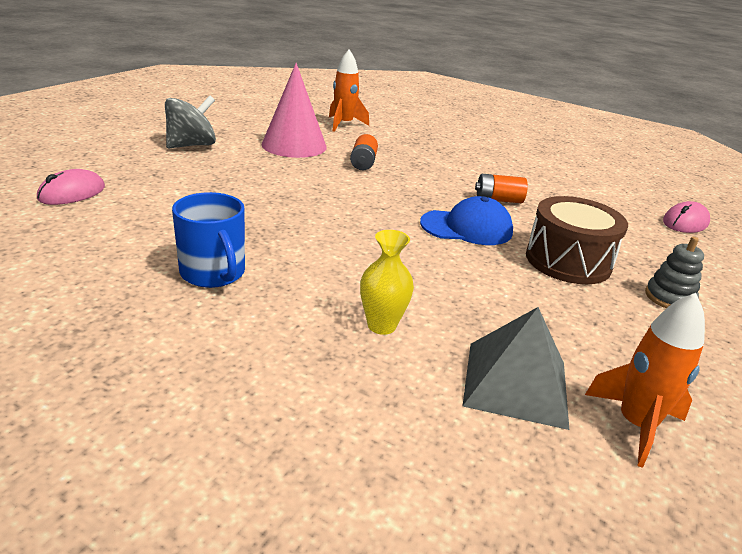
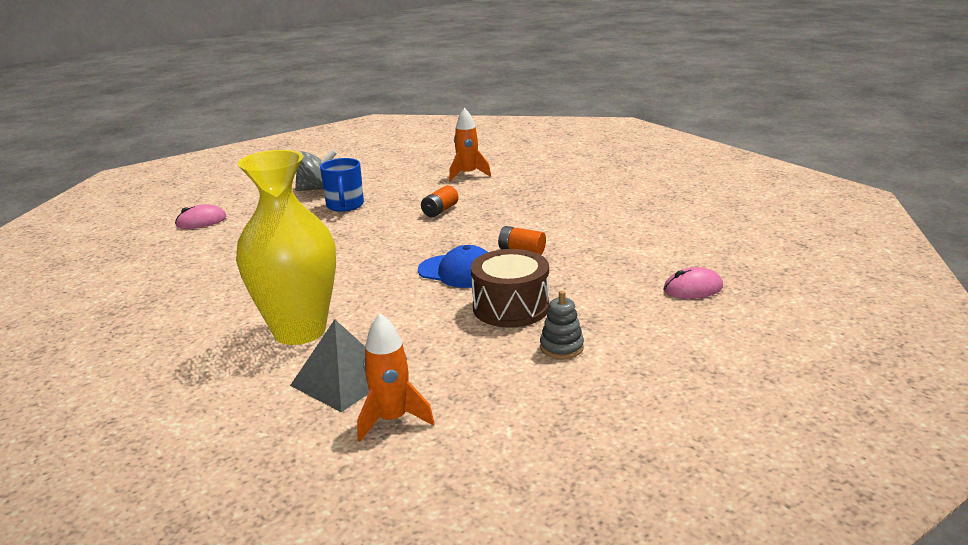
camera: 30 degrees right, 5 degrees down
blue mug [172,192,245,288] -> blue mug moved to [320,158,364,212]
pink cone [261,63,327,158] -> none
yellow vase [360,230,414,335] -> yellow vase [236,150,336,345], size x2.39

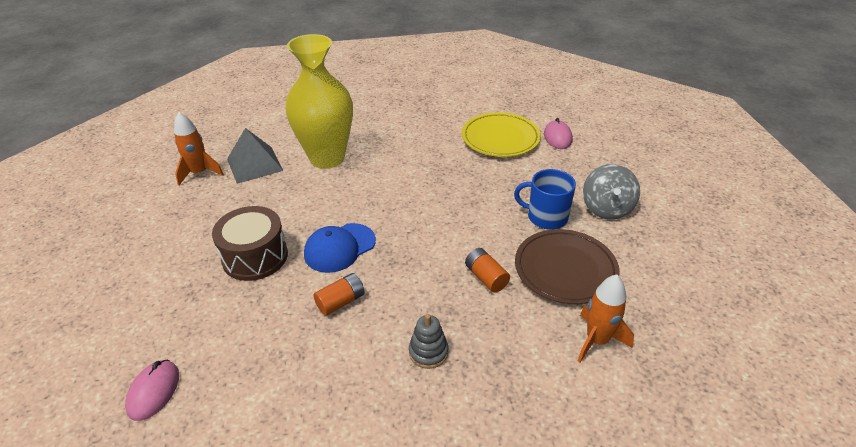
camera: 115 degrees right, 15 degrees up
grey stacking toy [540,291,584,359] -> grey stacking toy moved to [409,314,448,369]
none -> yellow plate [462,112,541,157]
none -> brown plate [515,229,620,304]

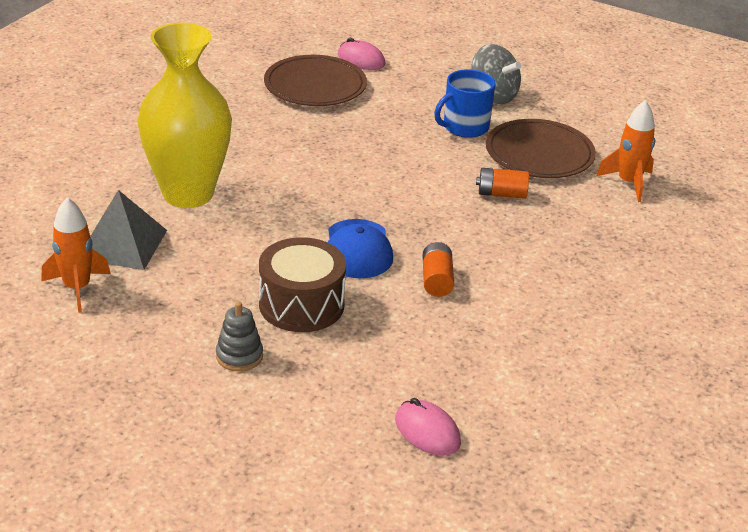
camera: 55 degrees left, 5 degrees down
grey stacking toy [409,314,448,369] -> grey stacking toy moved to [216,302,263,371]
yellow plate [462,112,541,157] -> brown plate [264,55,367,106]

